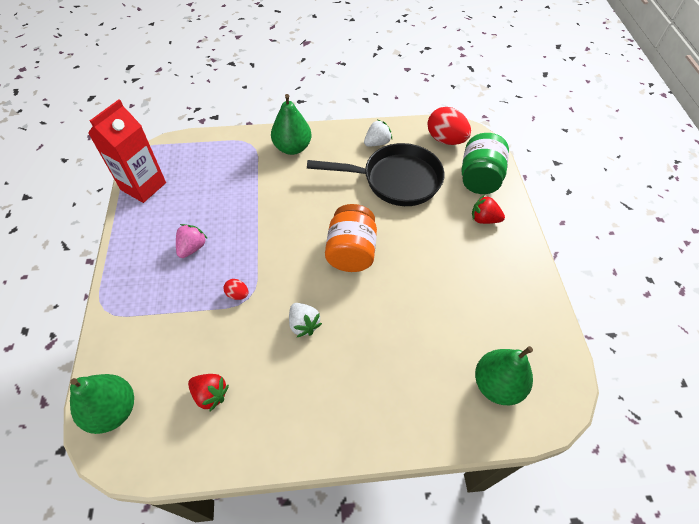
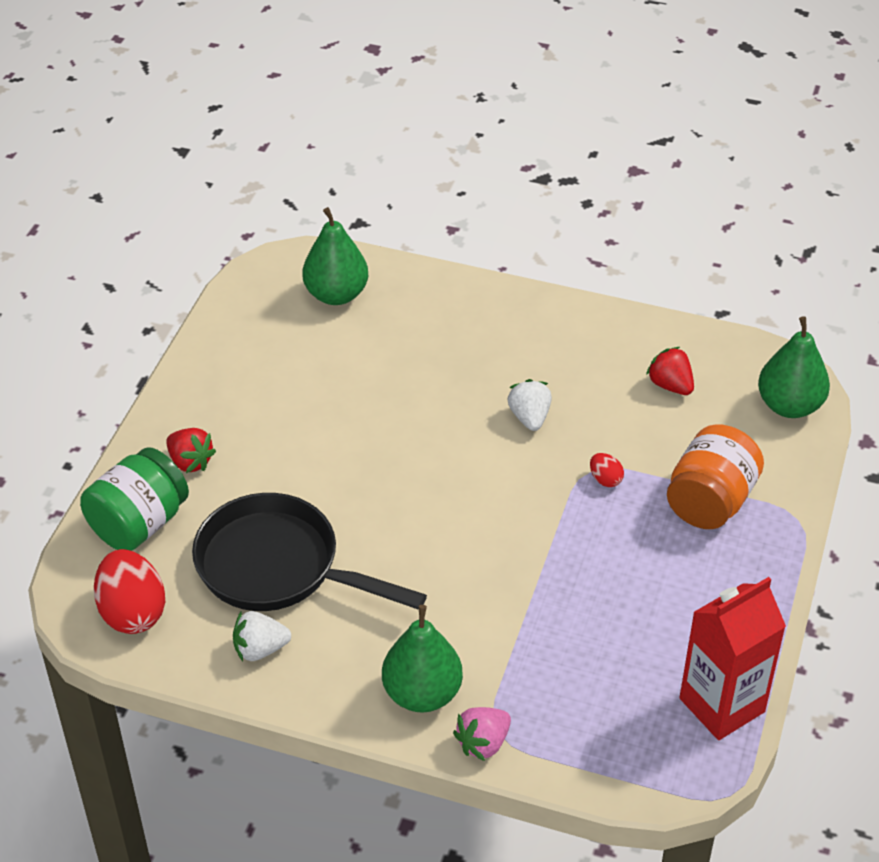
camera: 155 degrees left, 10 degrees down
pink strawberry [176,224,208,258] -> pink strawberry moved to [453,707,511,761]
orange jar [325,204,377,272] -> orange jar moved to [667,424,764,529]

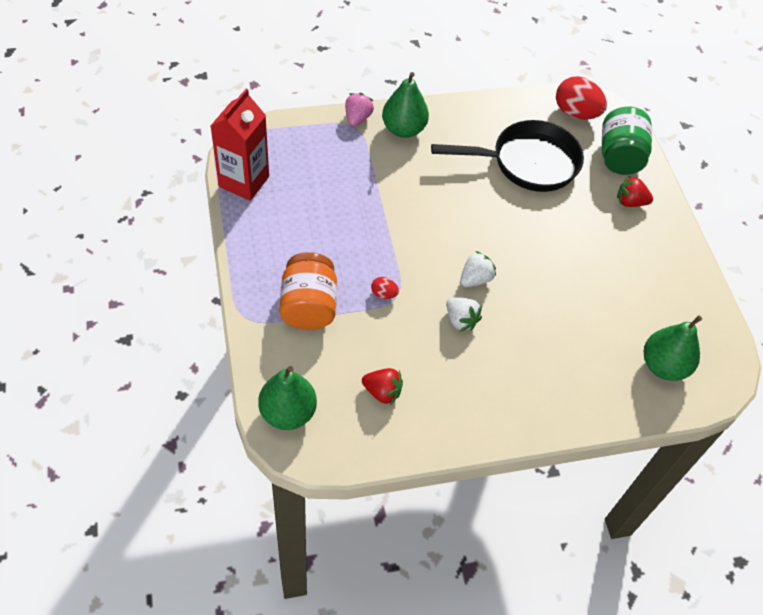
camera: 145 degrees right, 10 degrees up
white strawberry [233,611,291,661] -> white strawberry moved to [460,251,496,287]

